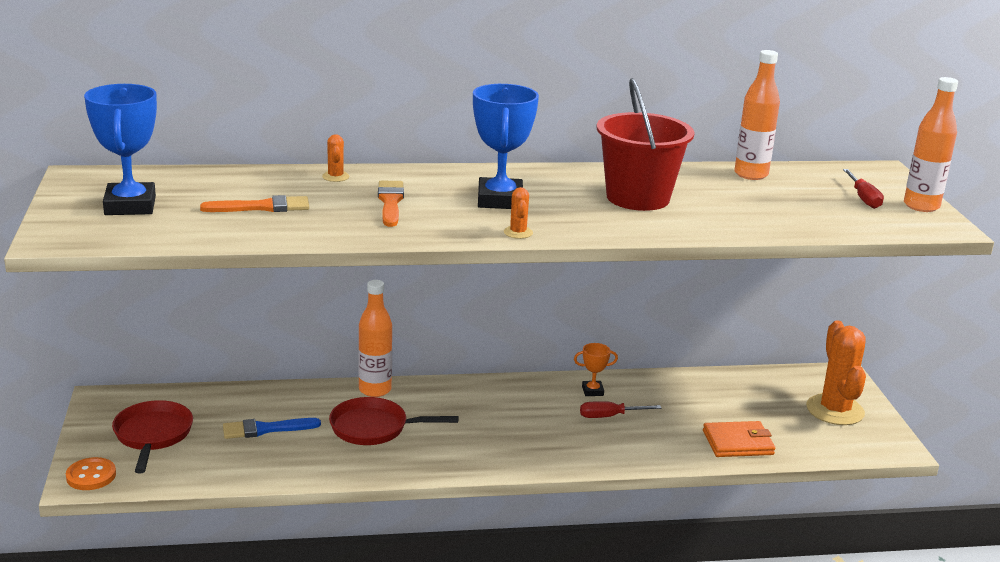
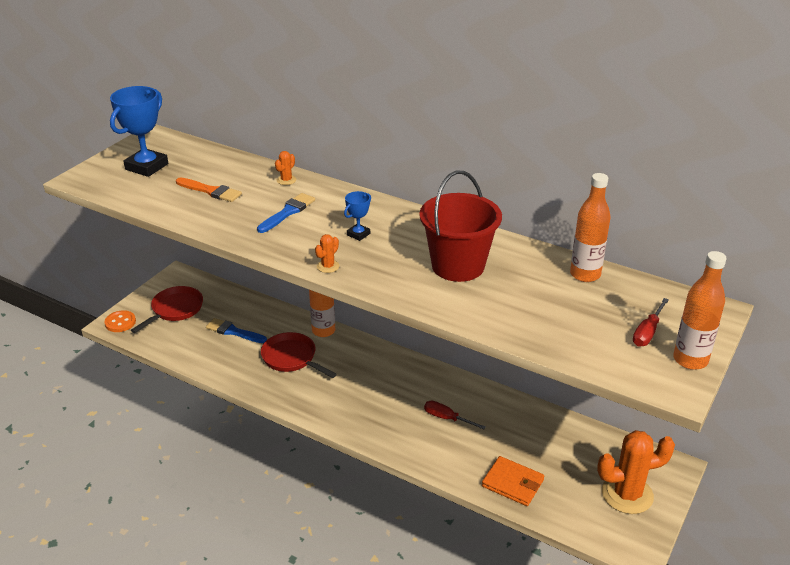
camera: 40 degrees right, 10 degrees up
orange brush [378,181,404,227] -> blue brush [257,193,315,233]
blue trophy [473,84,539,209] -> blue trophy [344,191,371,241], size x0.50
orange trophy [574,343,618,396] -> none
orange cactus [806,321,866,425] -> orange cactus turned 45 degrees clockwise [597,430,675,514]

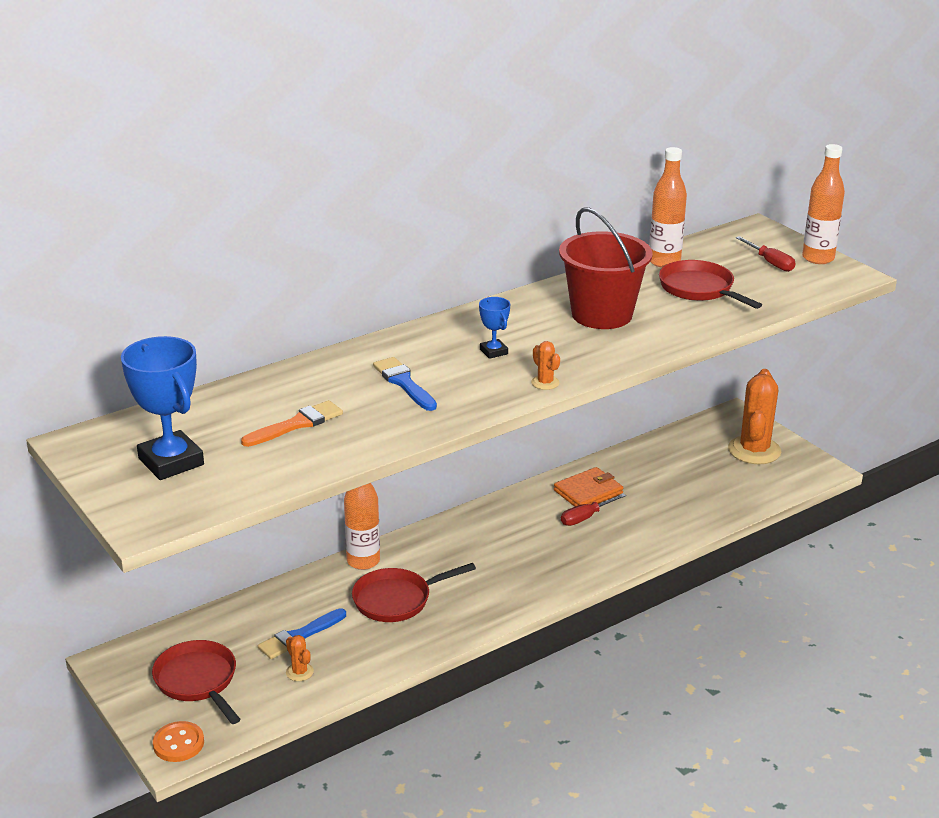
camera: 65 degrees left, 5 degrees down
orange cactus [275,151,296,185] -> orange cactus moved to [286,635,314,681]
orange wallet [482,456,544,506] -> orange wallet moved to [554,467,623,507]
none -> red pan [659,260,762,309]

